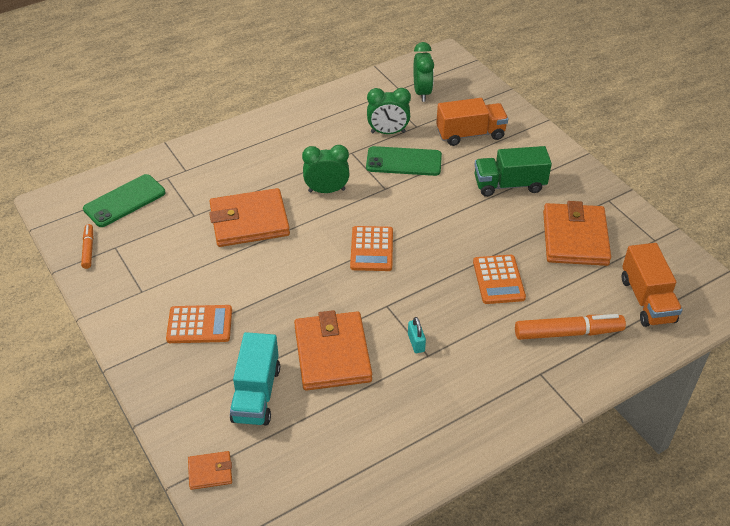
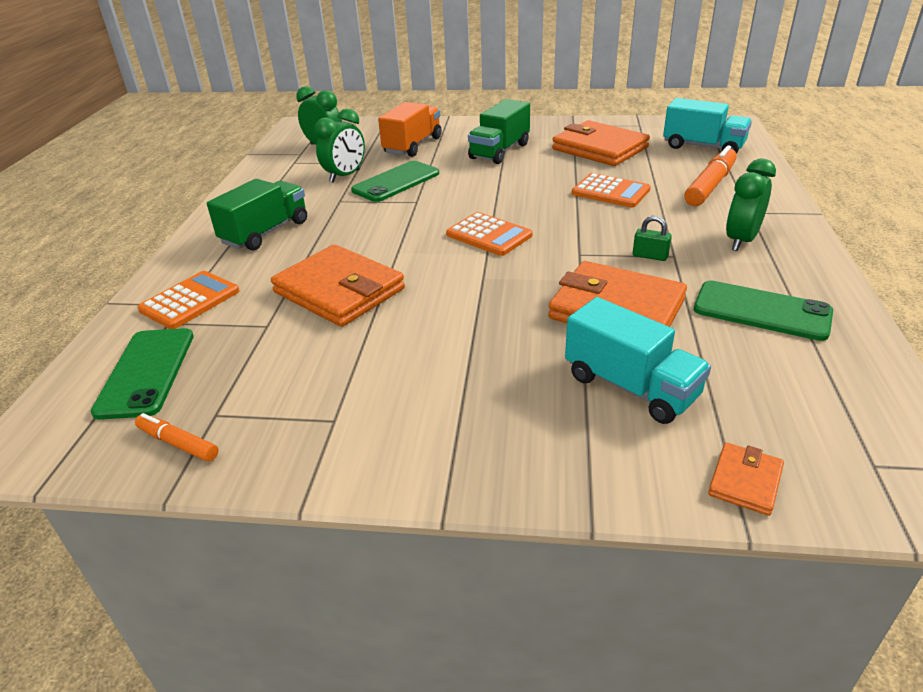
camera: 50 degrees left, 10 degrees down
orange calculator [166,305,232,343] -> orange calculator moved to [137,271,239,329]
orange wallet [209,188,290,247] -> orange wallet turned 75 degrees counterclockwise [271,244,405,327]
green clock [302,145,349,193] -> green clock moved to [726,158,776,251]
turquoise padlock [408,317,426,353] -> green padlock [633,216,672,261]
orange truck [622,243,682,327] -> turquoise truck [663,98,752,154]
none -> green truck [207,179,307,251]
none -> green phone [694,281,833,341]

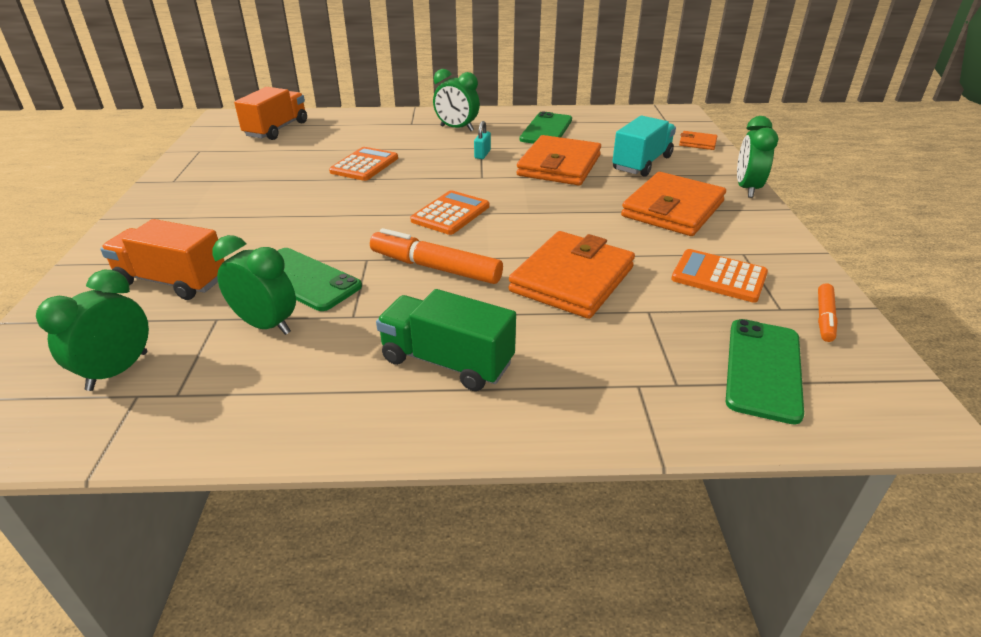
camera: 100 degrees left, 0 degrees up
green phone [91,328,194,420] -> green phone turned 60 degrees counterclockwise [726,319,804,425]
orange calculator [137,271,239,329] -> orange calculator moved to [671,249,768,303]
green truck [468,99,530,164] -> none
orange wallet [552,120,650,166] -> orange wallet moved to [621,172,726,236]
green padlock [633,216,672,261] -> turquoise padlock [474,121,491,159]
turquoise truck [663,98,752,154] -> orange truck [234,87,307,140]
orange marker [684,145,737,206] -> orange marker moved to [370,228,503,284]
none -> green clock [737,116,779,198]

